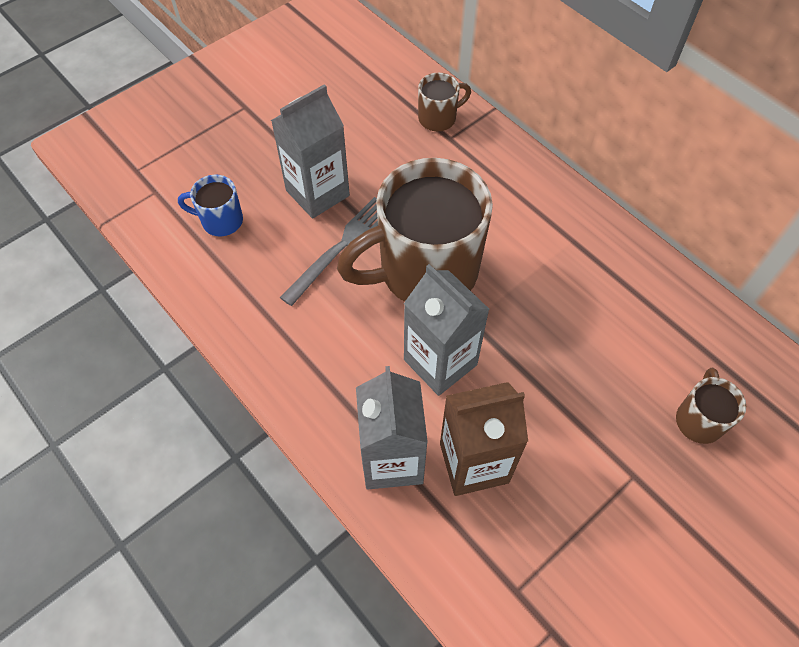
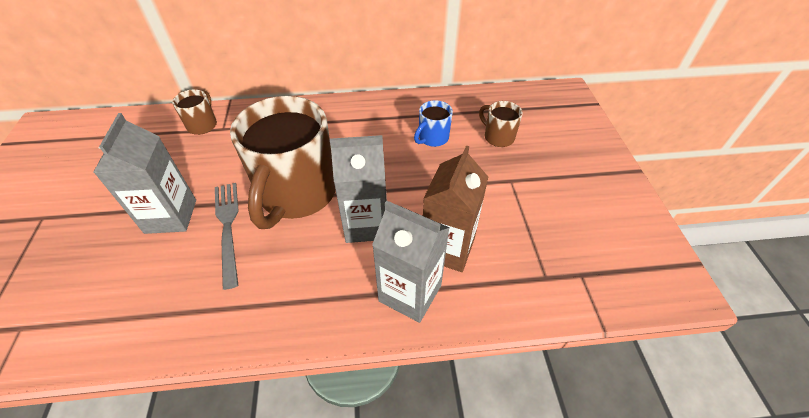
camera: 55 degrees left, 10 degrees down
blue mug [178,175,243,236] -> blue mug moved to [414,100,453,147]

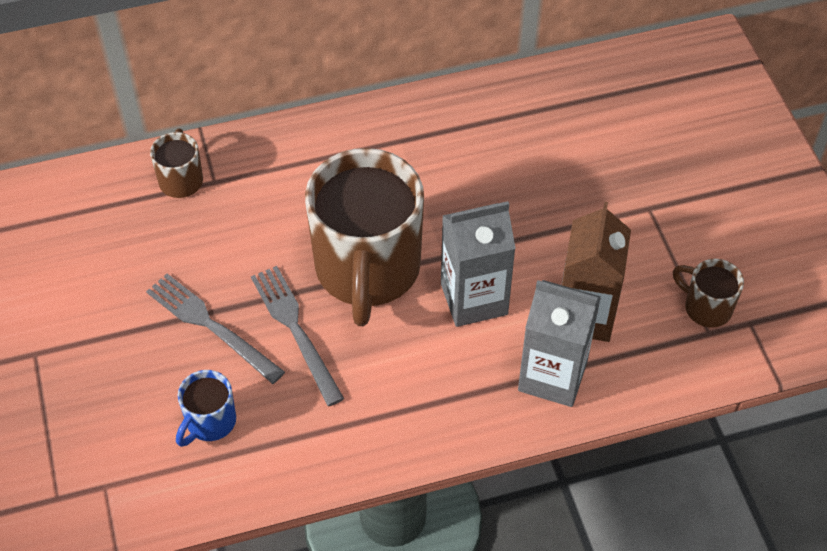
camera: 10 degrees left, 5 degrees up
grey carton [94,113,196,234] -> grey fork [146,274,285,384]
blue mug [414,100,453,147] -> blue mug moved to [176,370,236,447]
brown mug [479,101,523,147] -> brown mug moved to [673,259,744,328]

